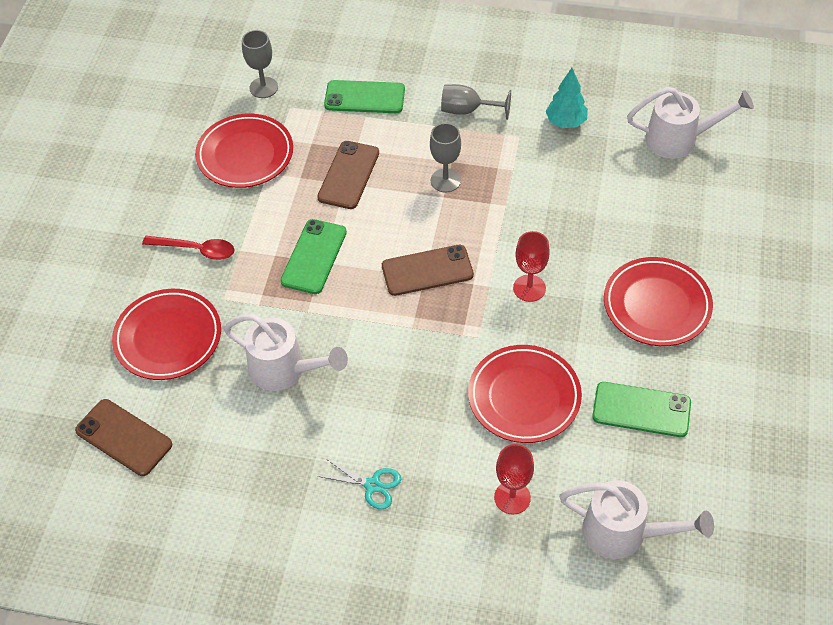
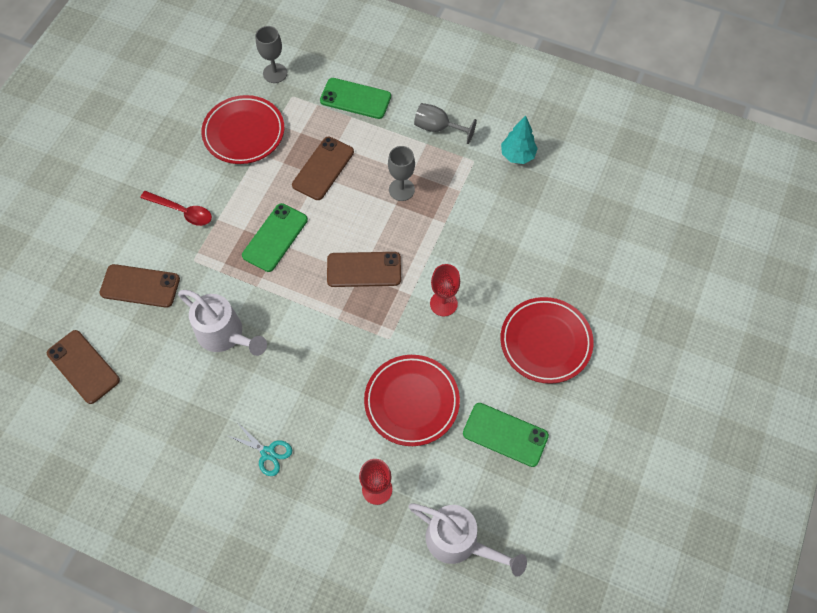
camera: 10 degrees right, 10 degrees up
red plate [112,289,221,380] -> brown phone [100,264,180,308]
white watering can [627,87,754,159] -> none

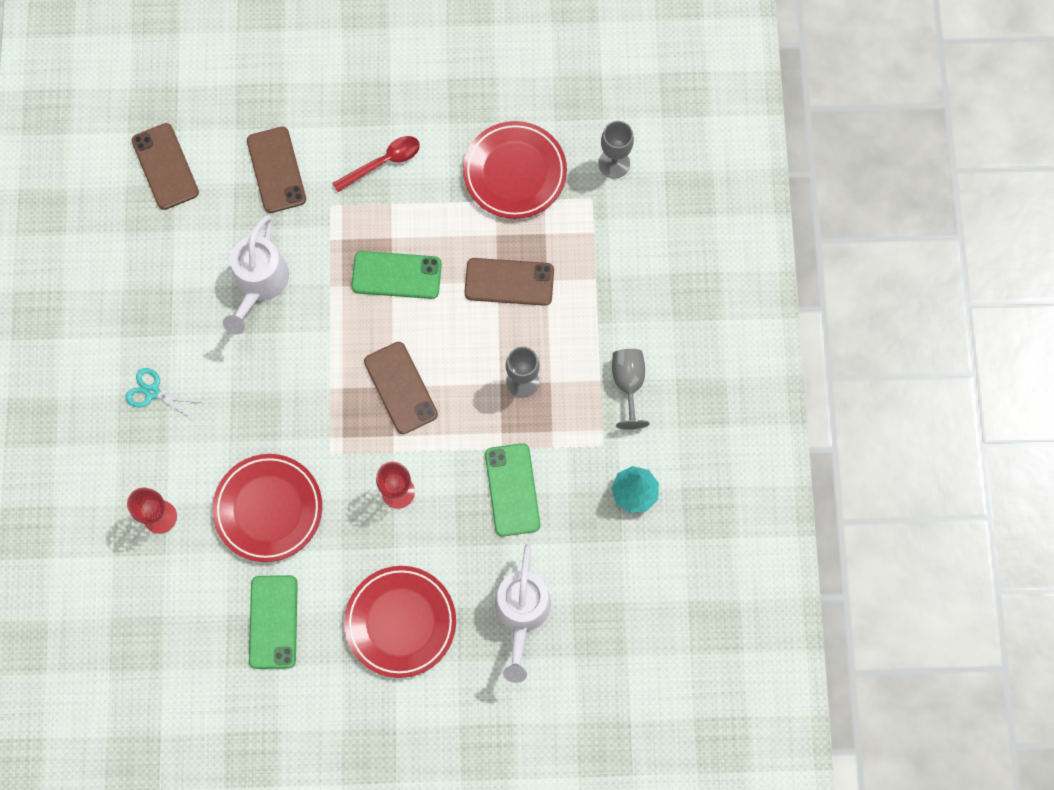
camera: 65 degrees right, 10 degrees up
brown phone [47,330,120,404] -> brown phone turned 45 degrees counterclockwise [131,123,199,210]
red spoon [140,191,212,226] -> red spoon turned 120 degrees counterclockwise [332,136,420,192]
turquoise scissors [226,421,292,476] -> turquoise scissors turned 105 degrees clockwise [126,368,201,420]
green phone [320,78,391,119] -> green phone moved to [485,443,540,537]
white watering can [409,503,527,577] -> white watering can moved to [495,544,551,683]

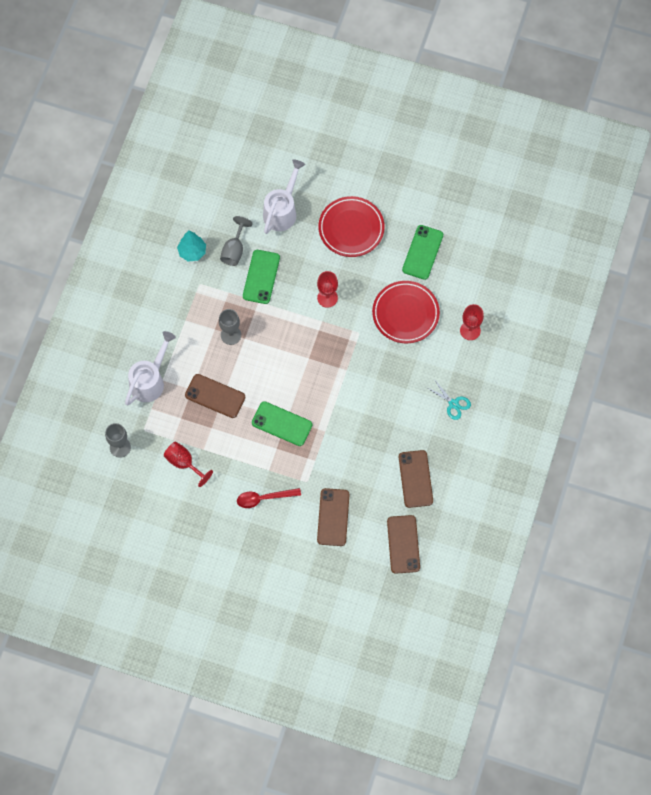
camera: 160 degrees left, 5 degrees down
white watering can [223,215,289,335] -> white watering can moved to [125,331,176,406]
brown phone [364,342,438,434] -> brown phone moved to [399,450,433,508]
red plate [463,121,567,219] -> red goblet [164,441,213,487]
grey goblet [612,349,650,429] -> grey goblet moved to [220,216,253,266]

